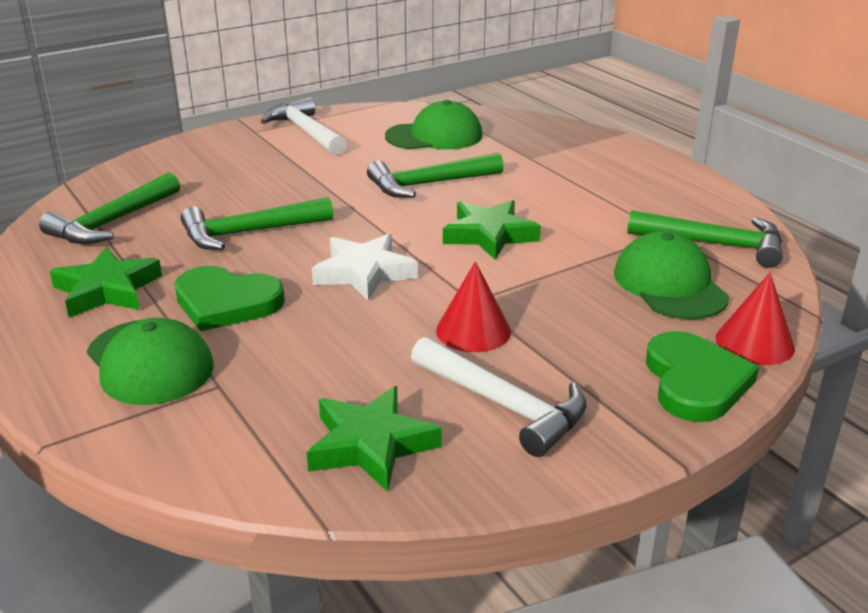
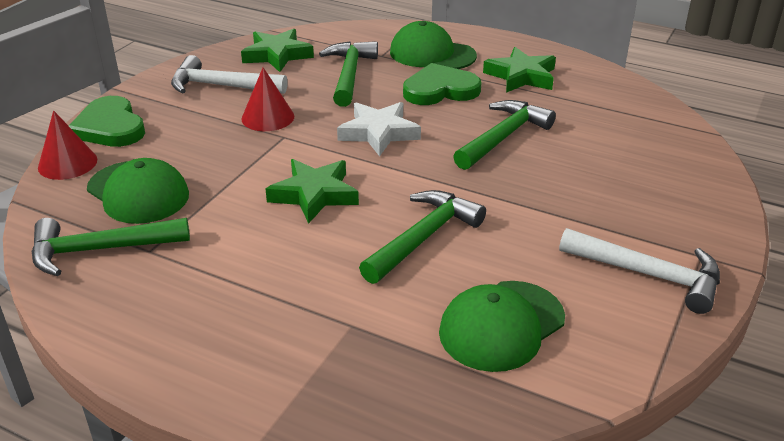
camera: 150 degrees right, 5 degrees up
green hammer [39,172,180,244] -> green hammer moved to [319,41,378,107]

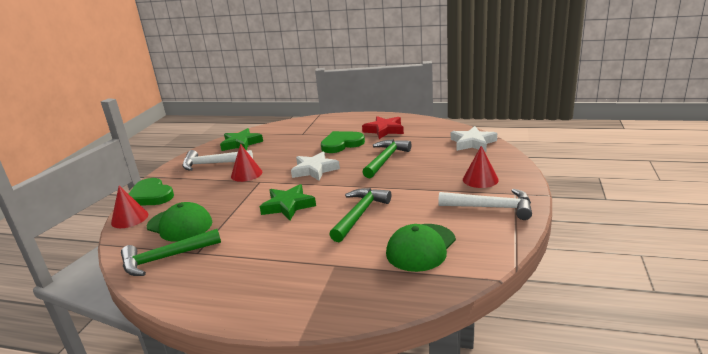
camera: 10 degrees left, 10 degrees down
green hammer [319,41,378,107] -> none
green cap [390,21,477,69] -> none
green star [483,47,556,93] -> red star [362,116,404,139]
none -> white star [451,126,497,152]
none -> red cone [463,146,499,188]

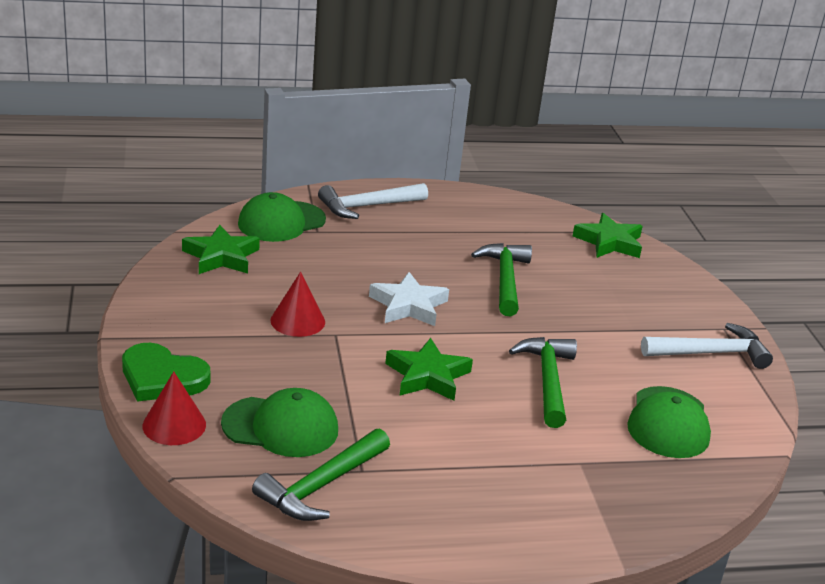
camera: 30 degrees left, 5 degrees up
white hammer [182,150,253,171] -> white hammer moved to [318,183,428,219]
green heart [321,131,365,153] -> none
red star [362,116,404,139] -> none
white star [451,126,497,152] -> green star [573,213,643,258]
red cone [463,146,499,188] -> none
none -> green cap [238,192,326,242]

